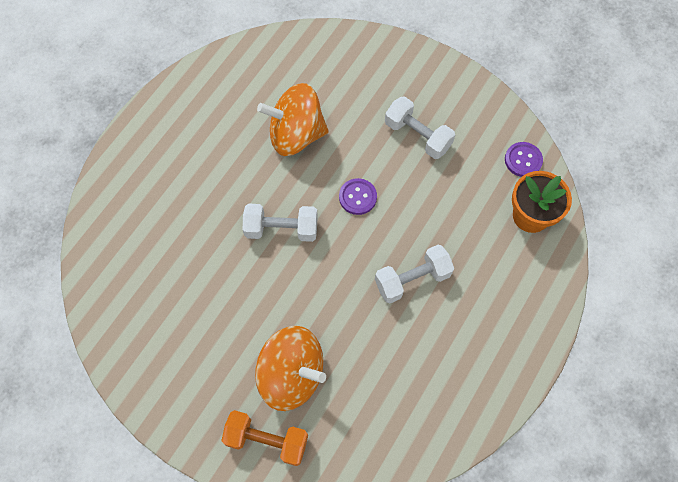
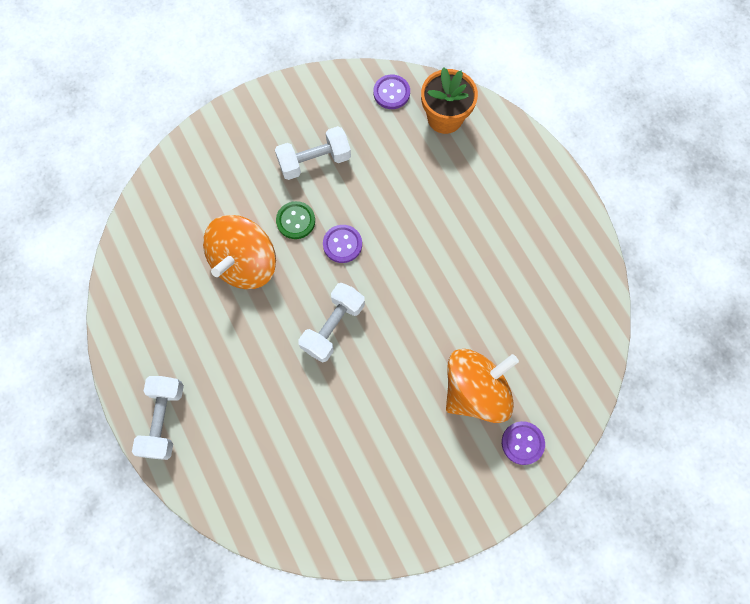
camera: 60 degrees left, 5 degrees up
orange dumbbell [221,410,308,466] -> purple button [502,421,545,465]
white dumbbell [375,245,454,303] -> white dumbbell moved to [132,376,184,460]
none -> green button [276,201,315,239]

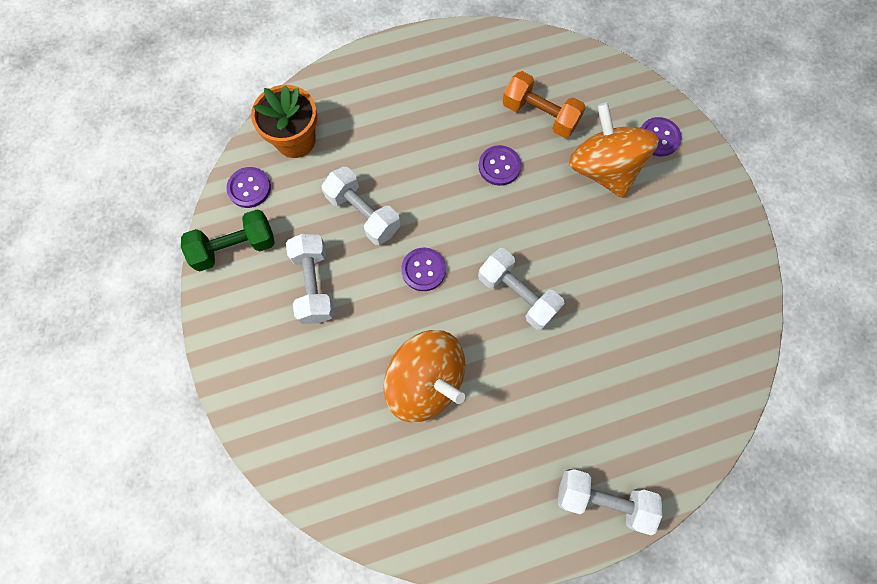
camera: 80 degrees left, 0 degrees up
green button [276,201,315,239] -> none
none -> green dumbbell [181,209,275,271]
none -> white dumbbell [321,167,401,245]
none -> purple button [479,145,521,186]
none -> orange dumbbell [502,71,586,138]

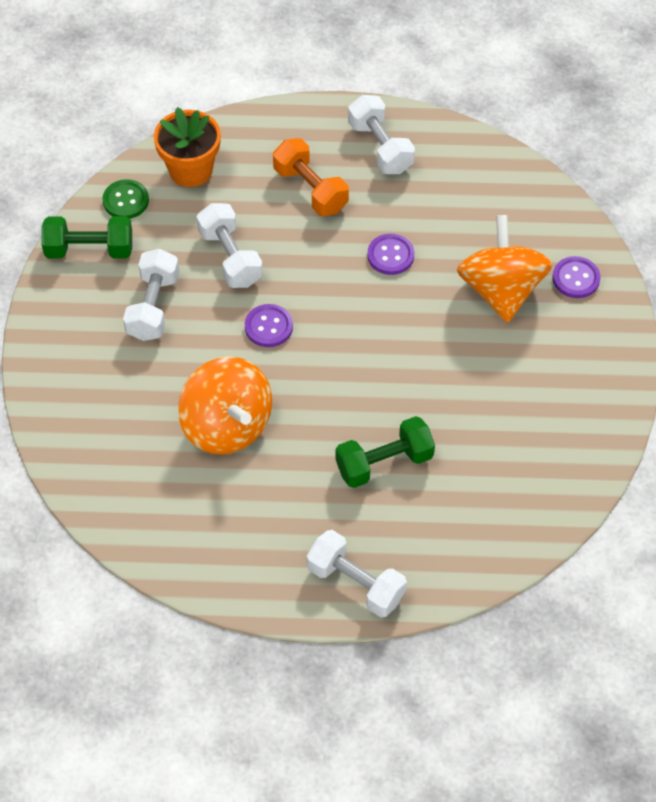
camera: 20 degrees right, 15 degrees down
purple button [226,167,271,208] -> green button [102,179,149,219]
white dumbbell [478,248,565,330] -> white dumbbell moved to [348,95,415,174]
orange dumbbell [502,71,586,138] -> orange dumbbell moved to [273,138,349,216]
none -> green dumbbell [335,416,435,488]

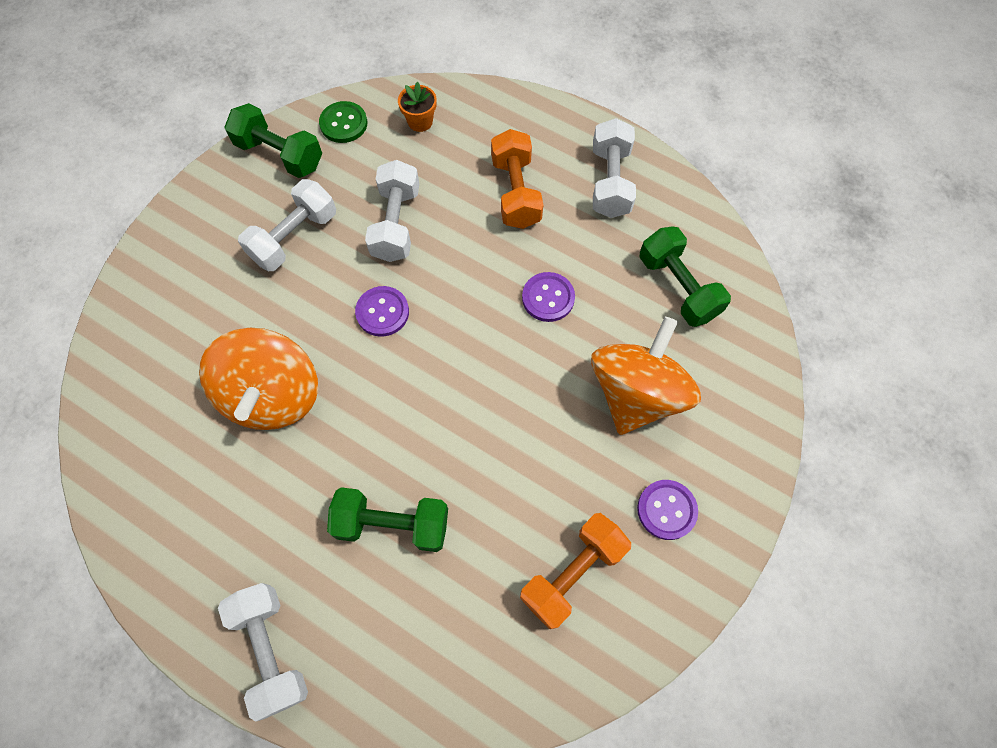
camera: 30 degrees right, 10 degrees up
orange flower pot [154,107,221,187] -> orange flower pot [398,81,437,132], size x0.55
purple button [552,256,601,298] -> purple button moved to [637,480,698,540]
none -> orange dumbbell [520,513,631,629]
none -> green dumbbell [639,226,731,327]

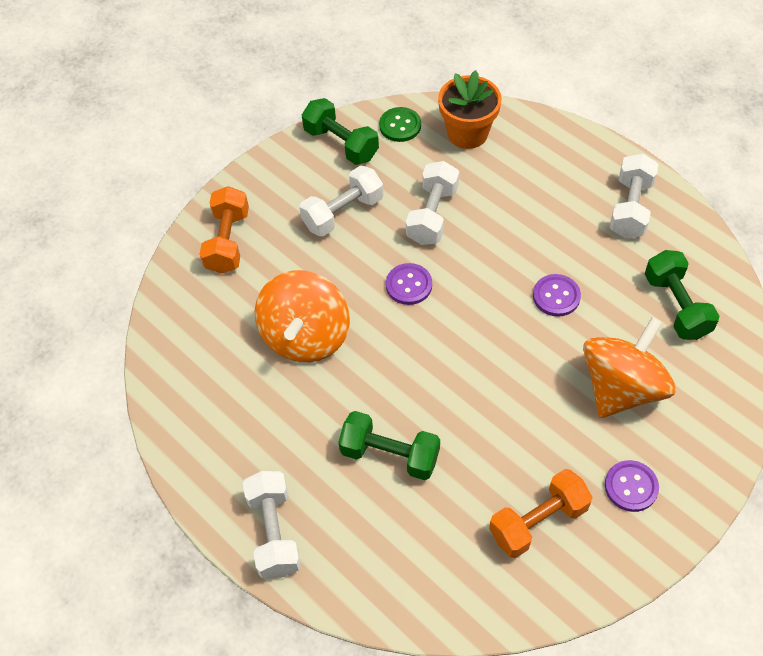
camera: 15 degrees right, 10 degrees down
orange flower pot [398,81,437,132] -> orange flower pot [438,70,502,149], size x1.82
orange dumbbell [491,129,543,229] -> orange dumbbell moved to [200,186,249,274]

